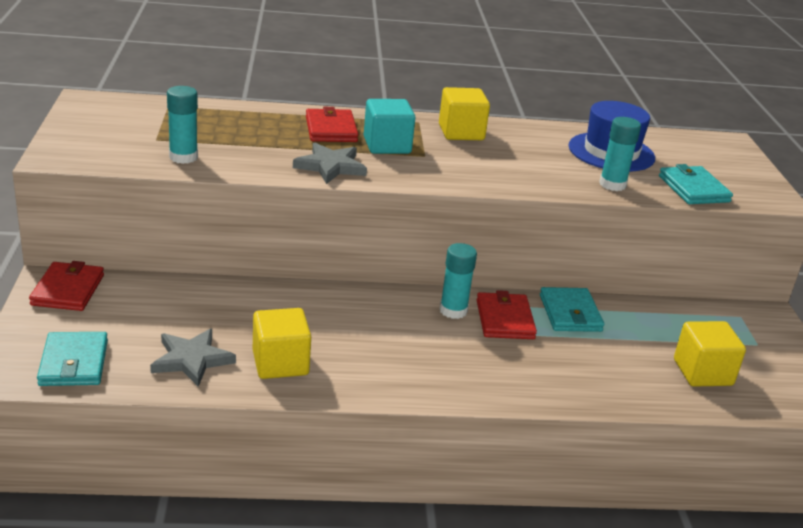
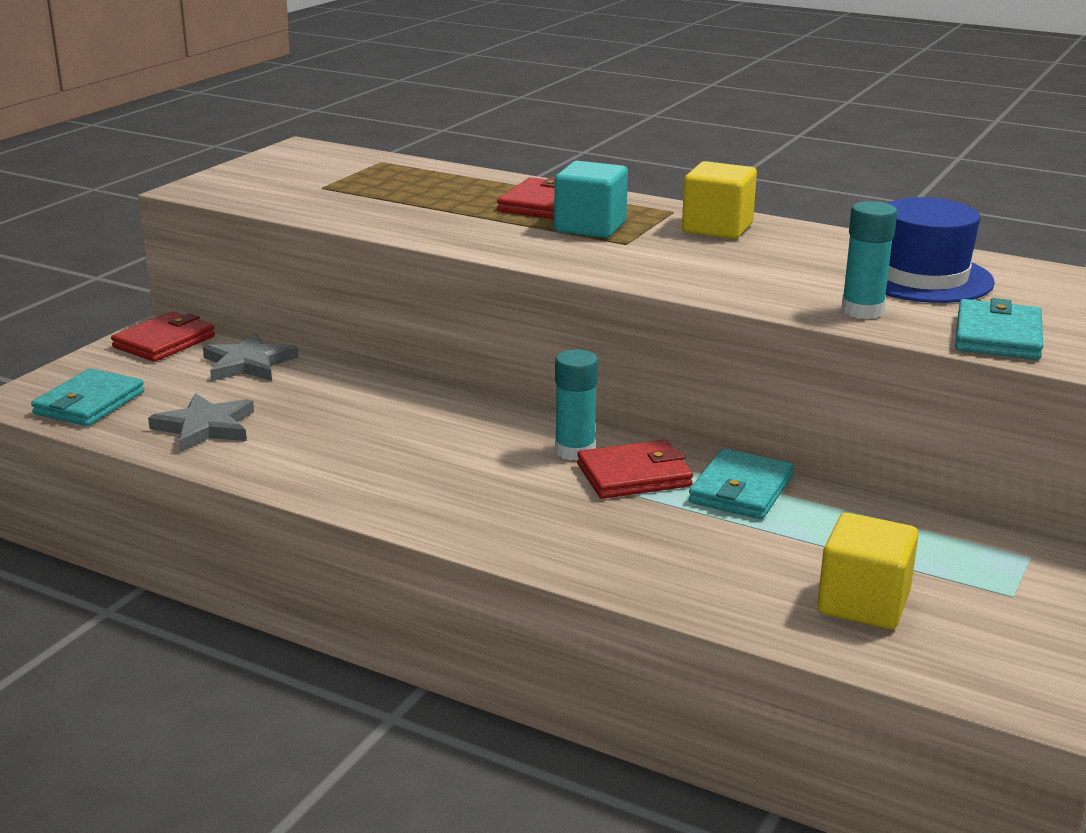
camera: 35 degrees right, 5 degrees down
turquoise glue stick [167,86,198,164] -> none
yellow cube [253,308,311,379] -> none
grey star [293,143,367,184] -> grey star moved to [203,333,299,381]
red wallet [477,290,537,339] -> red wallet turned 45 degrees clockwise [577,440,693,499]

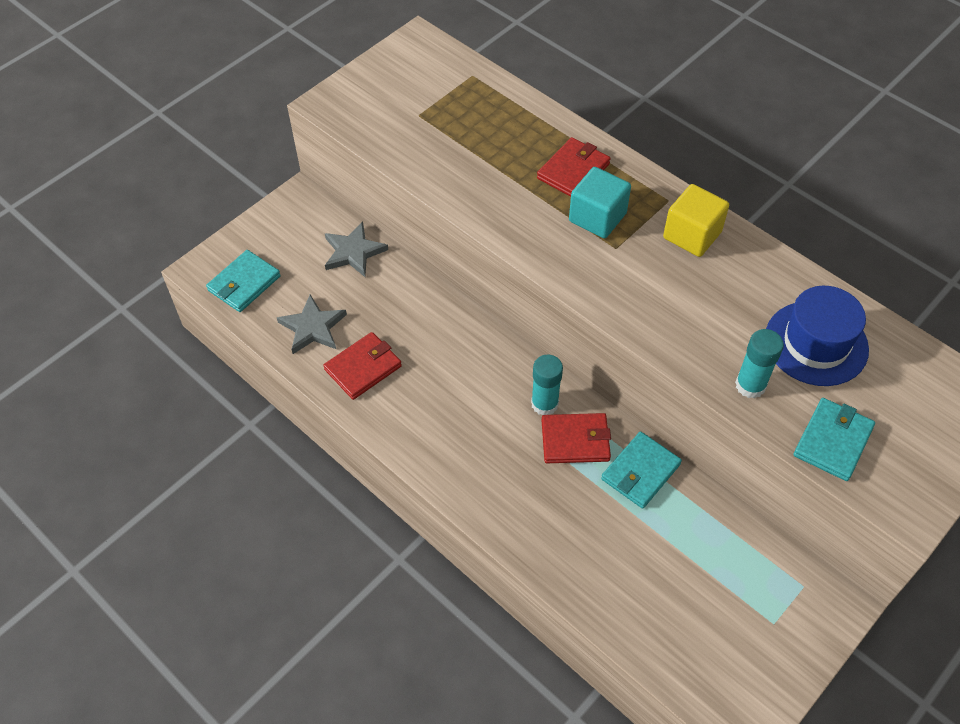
camera: 15 degrees right, 30 degrees up
red wallet [111,312,215,362] -> red wallet moved to [323,332,402,400]
yellow cube [817,512,919,629] -> none

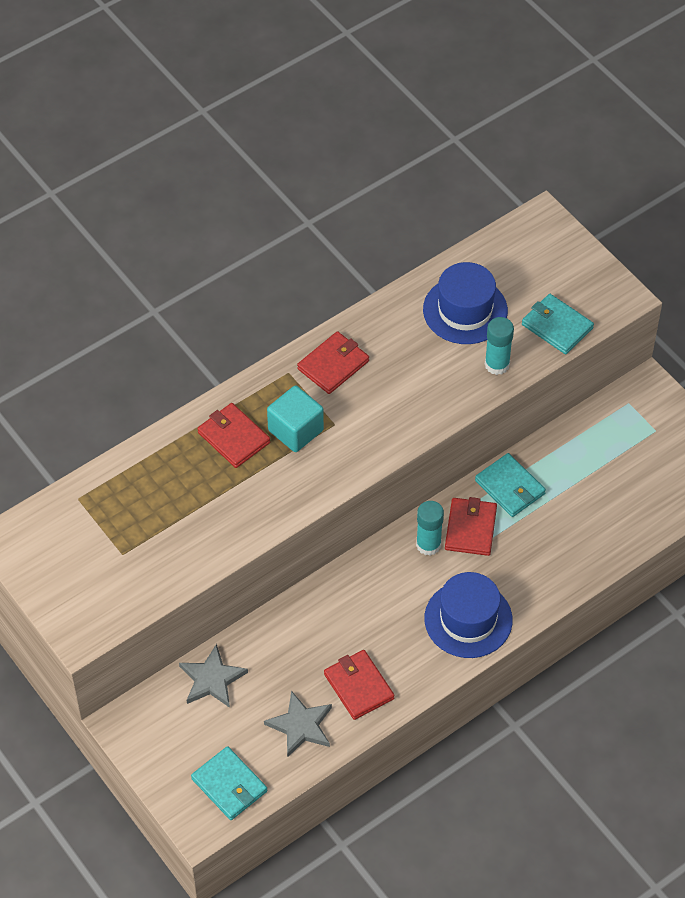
camera: 80 degrees left, 0 degrees up
yellow cube [663,184,729,257] -> red wallet [297,331,369,394]
none -> blue hat [424,572,513,658]

